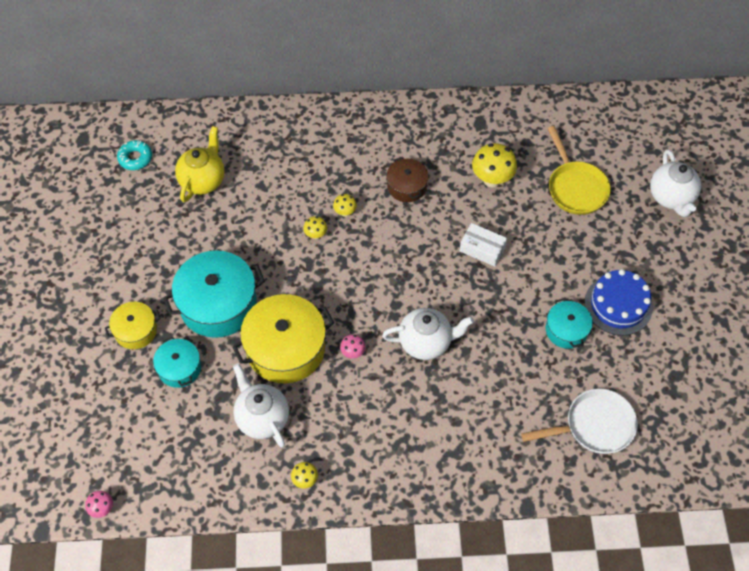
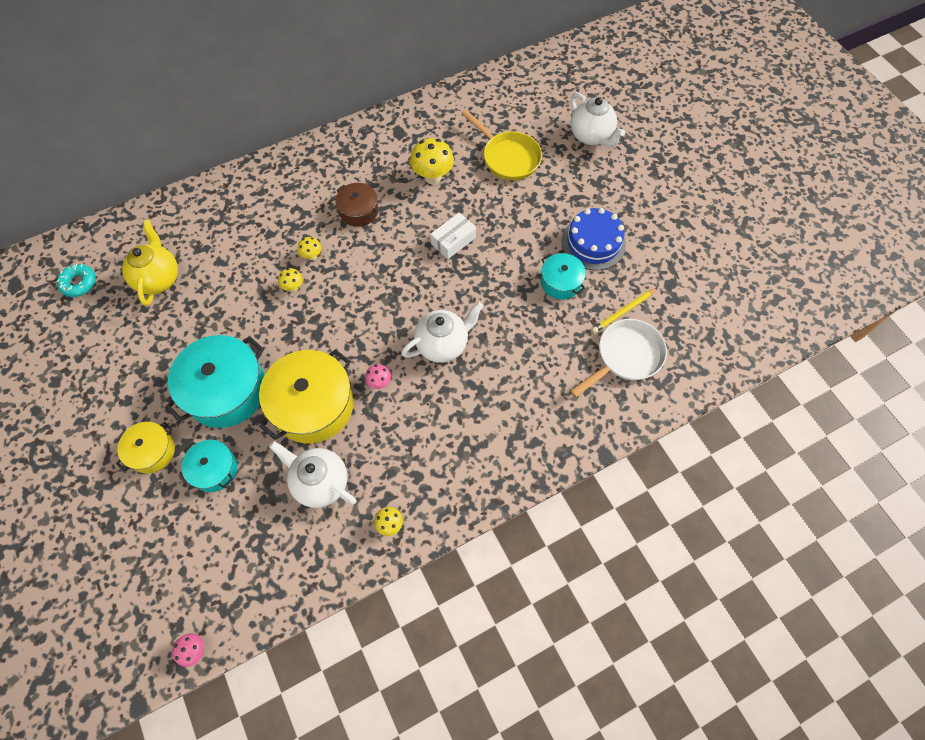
camera: 25 degrees left, 5 degrees up
white box [459,223,507,267] -> white box turned 45 degrees counterclockwise [430,212,476,259]
none -> yellow pencil [592,288,658,333]

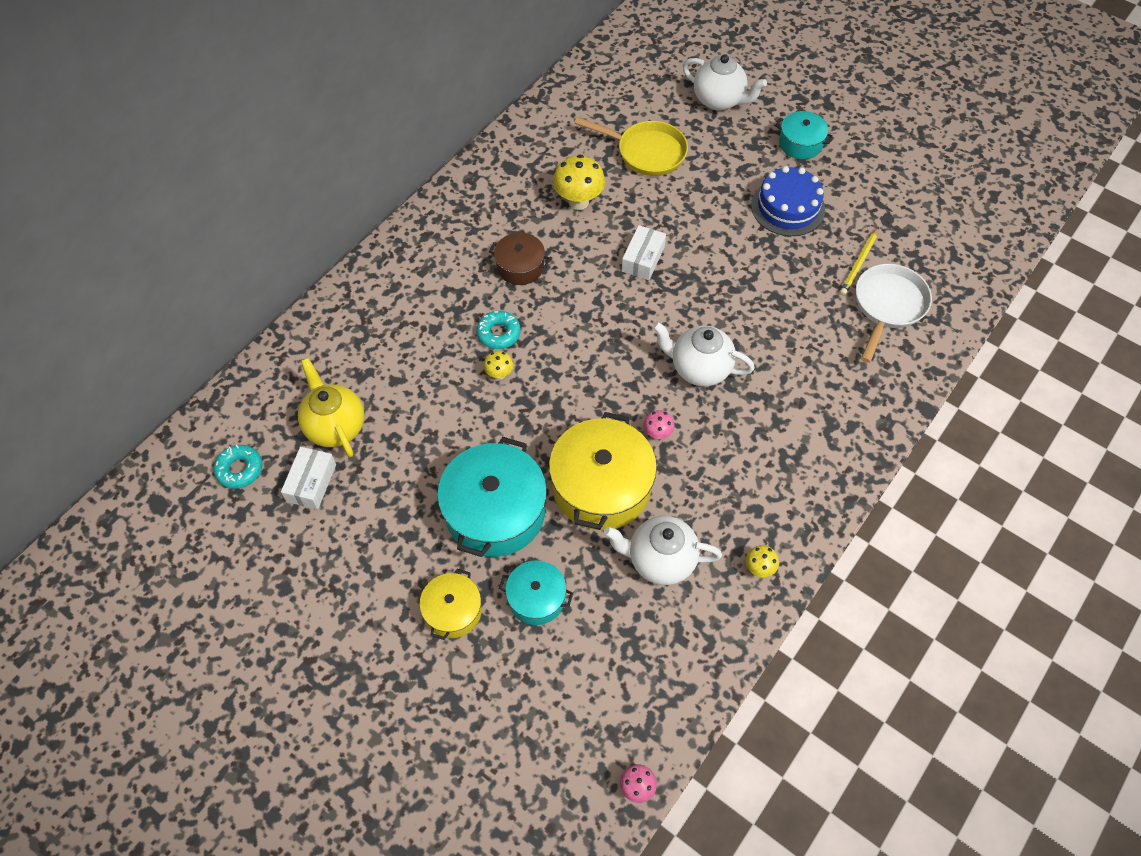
camera: 25 degrees left, 5 degrees down
yellow mushroom [298,237,322,260] -> turquoise donut [476,311,521,349]
white teapot [402,302,483,363] -> white teapot turned 105 degrees counterclockwise [652,322,755,386]
turquoise pot [541,253,586,299] -> turquoise pot moved to [776,111,833,159]
none -> white box [281,447,336,509]

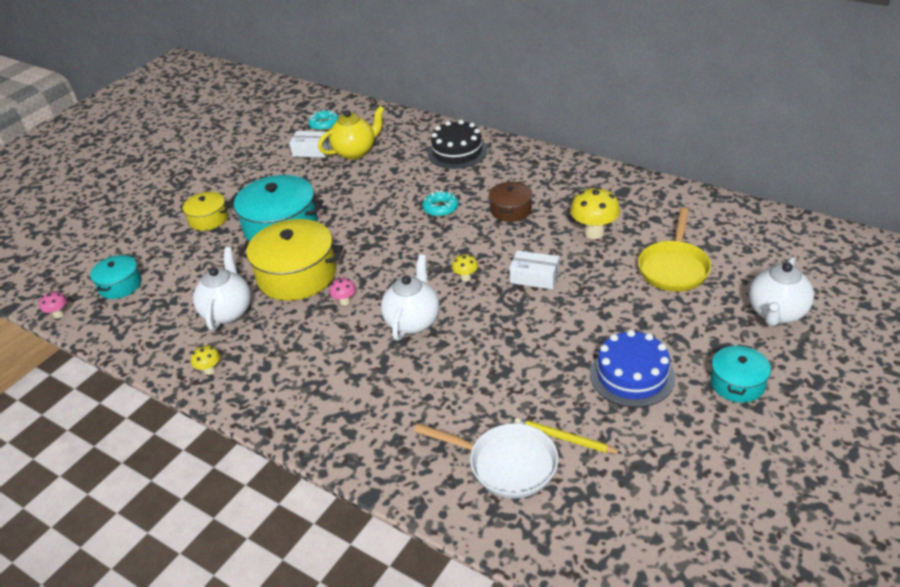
camera: 90 degrees right, 20 degrees down
yellow mushroom [484,351,513,379] -> yellow mushroom moved to [452,254,478,281]
turquoise pot [499,560,573,625] -> turquoise pot moved to [90,255,142,299]
none -> black cake [428,120,487,169]

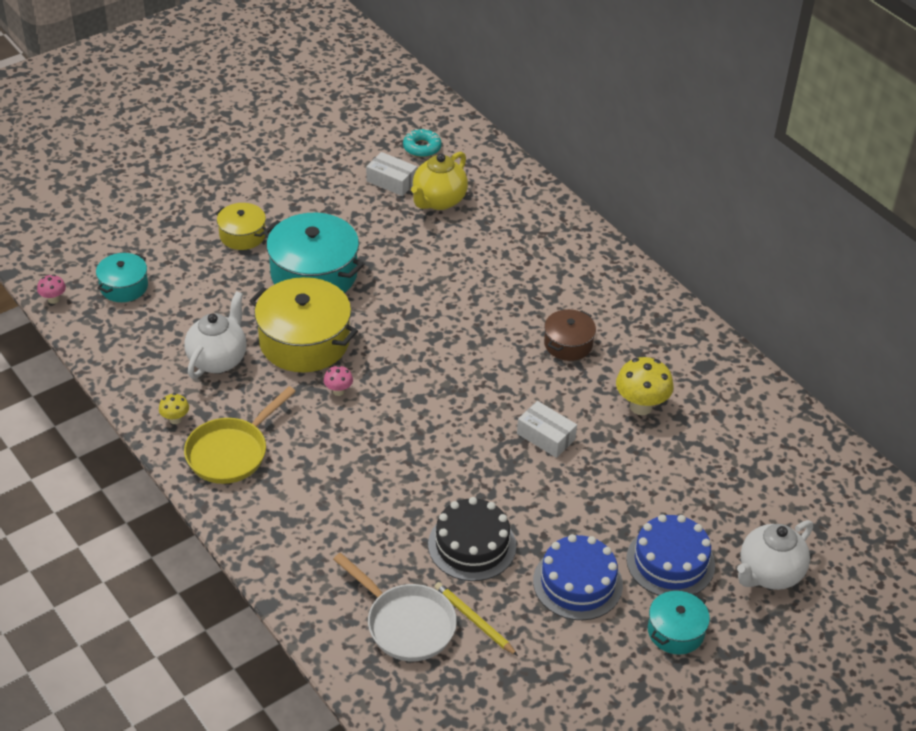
camera: 15 degrees right, 5 degrees up
yellow teapot [318,106,384,159] -> yellow teapot turned 135 degrees clockwise [411,152,468,210]
white teapot [381,255,440,341] -> none
turquoise donut [422,191,459,217] -> none
black cake [428,120,487,169] -> black cake moved to [428,497,516,581]
yellow mushroom [452,254,478,281] -> none
yellow pan [638,207,711,292] -> yellow pan moved to [184,386,296,484]
none -> blue cake [626,514,715,596]

